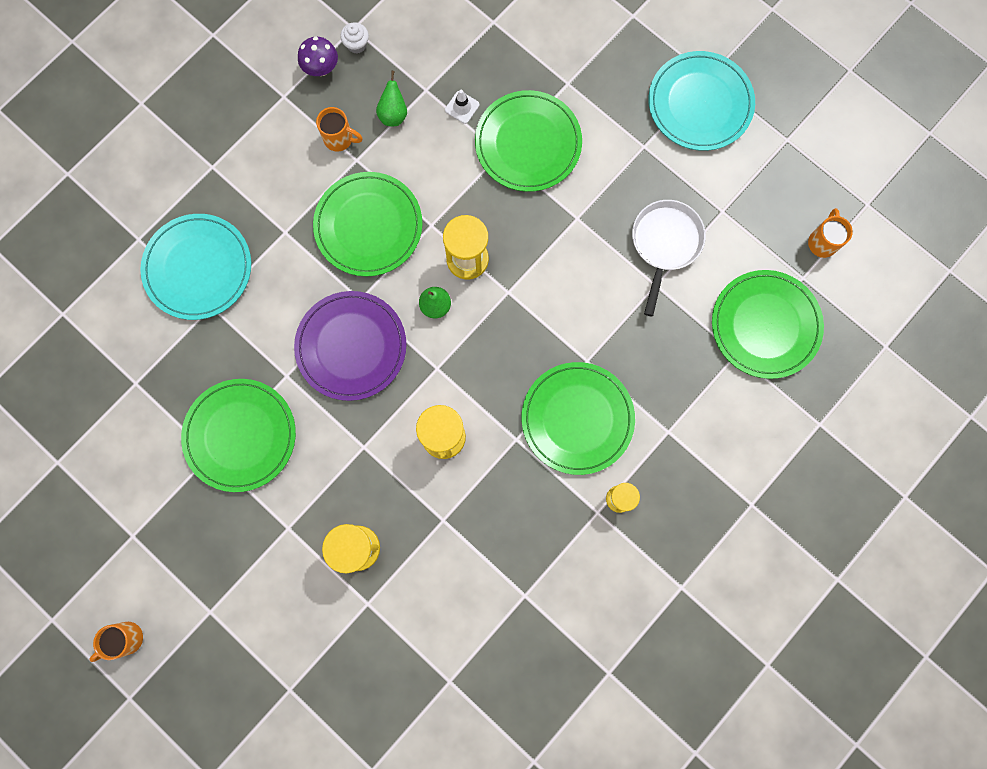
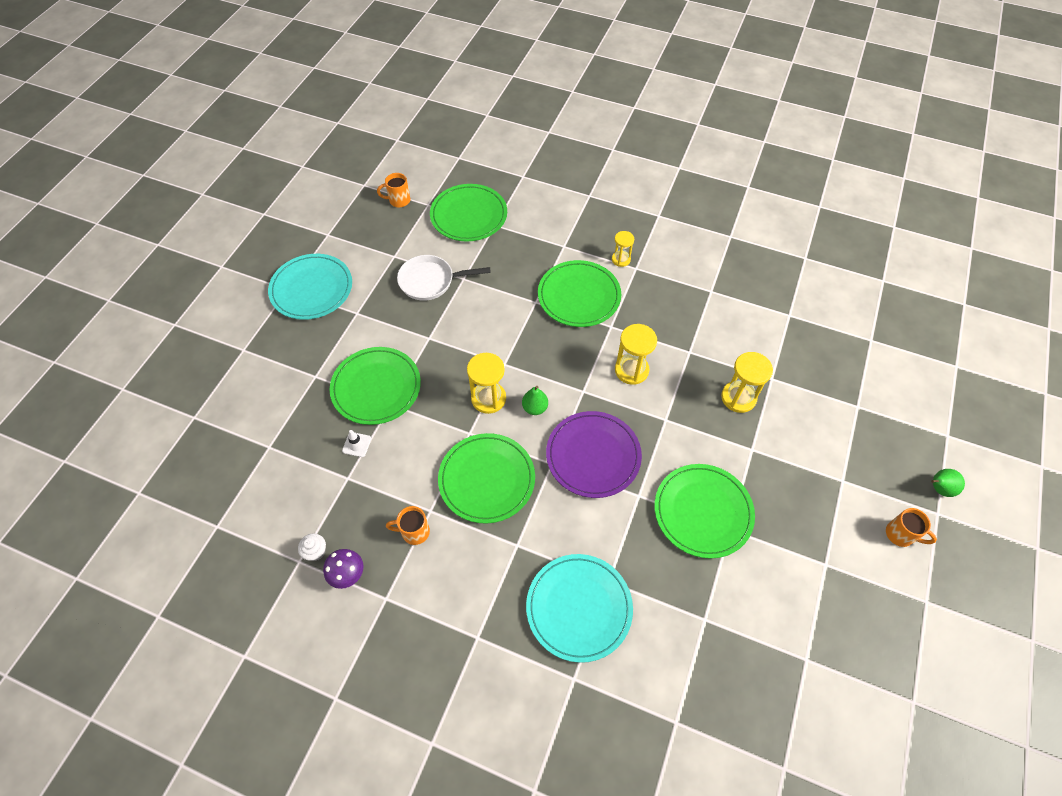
camera: 110 degrees left, 20 degrees down
orange mug [316,107,363,152] -> orange mug turned 90 degrees counterclockwise [386,506,430,545]
green pear [376,71,407,126] -> green pear moved to [931,469,965,497]

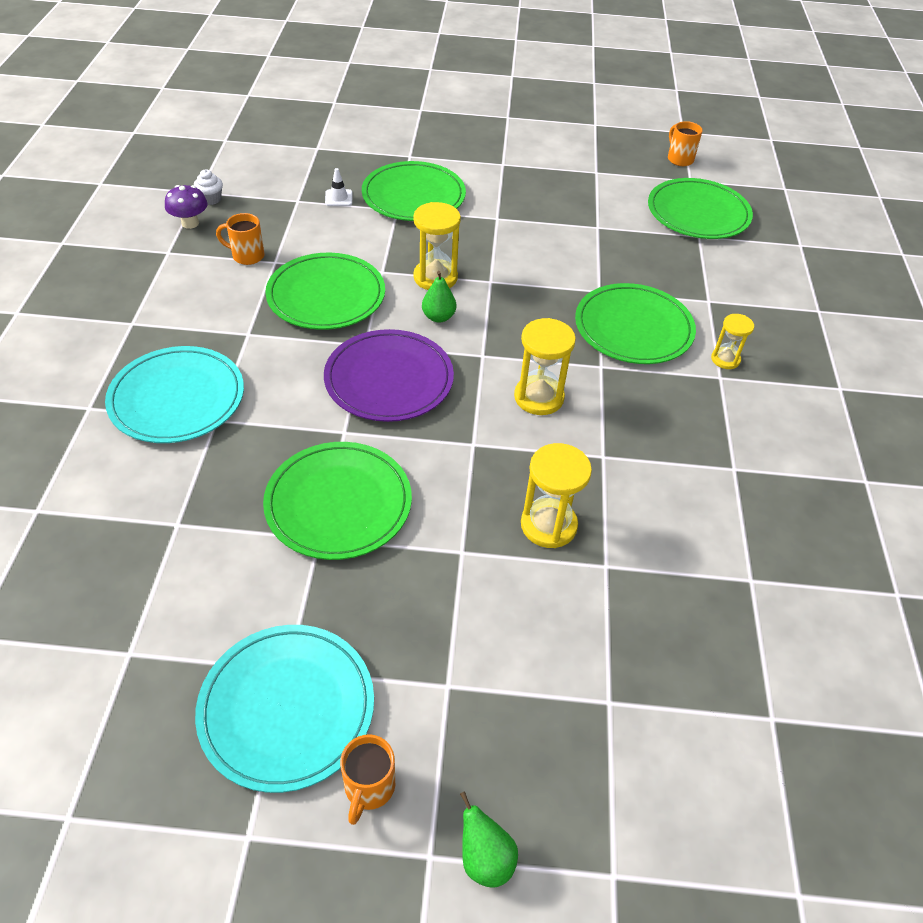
camera: 70 degrees right, 10 degrees down
turquoise plate [268,254,352,320] -> turquoise plate moved to [195,625,374,793]
orange mug [386,506,430,545] -> orange mug turned 60 degrees counterclockwise [216,213,264,265]
white pan [397,255,491,301] -> none

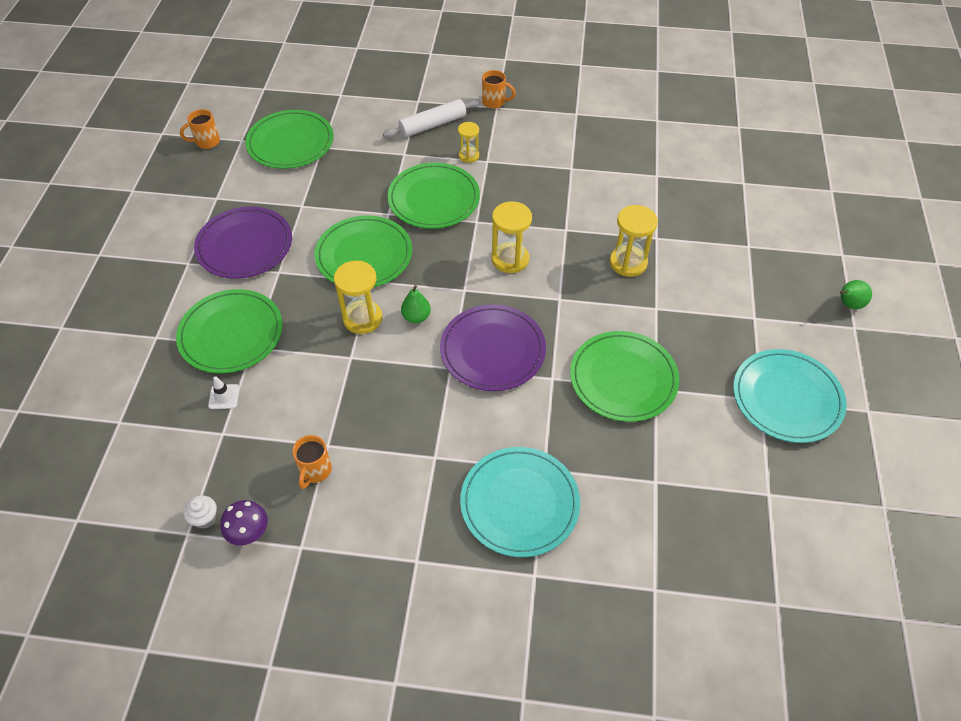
camera: 85 degrees left, 5 degrees up
green plate [265,253,385,330] -> green plate moved to [314,215,412,287]
orange mug [340,734,395,825] -> orange mug moved to [482,70,516,109]
none -> purple plate [194,207,292,279]
none -> white rolling pin [383,99,481,138]

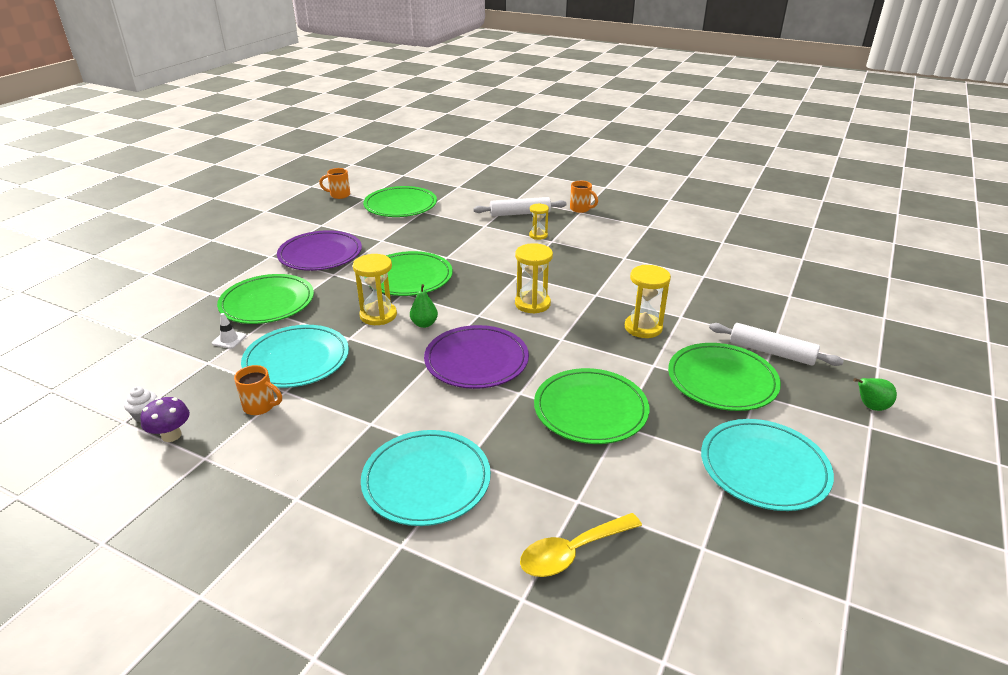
camera: 20 degrees right, 20 degrees down
orange mug [292,435,332,489] -> orange mug turned 105 degrees counterclockwise [234,365,282,415]
green plate [387,163,480,229] -> green plate moved to [668,343,781,411]
none -> turquoise plate [241,325,349,388]
none -> yellow spoon [520,513,642,577]
none -> white rolling pin [709,323,844,366]

